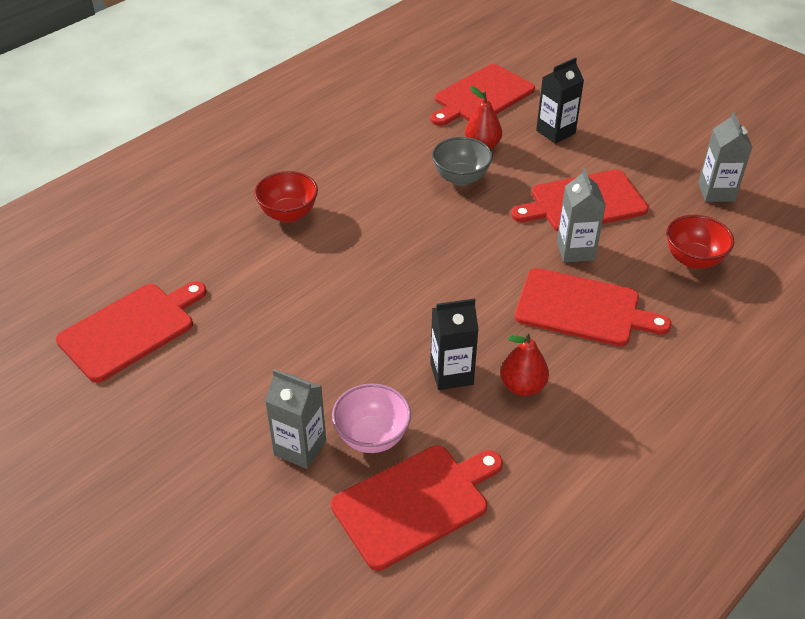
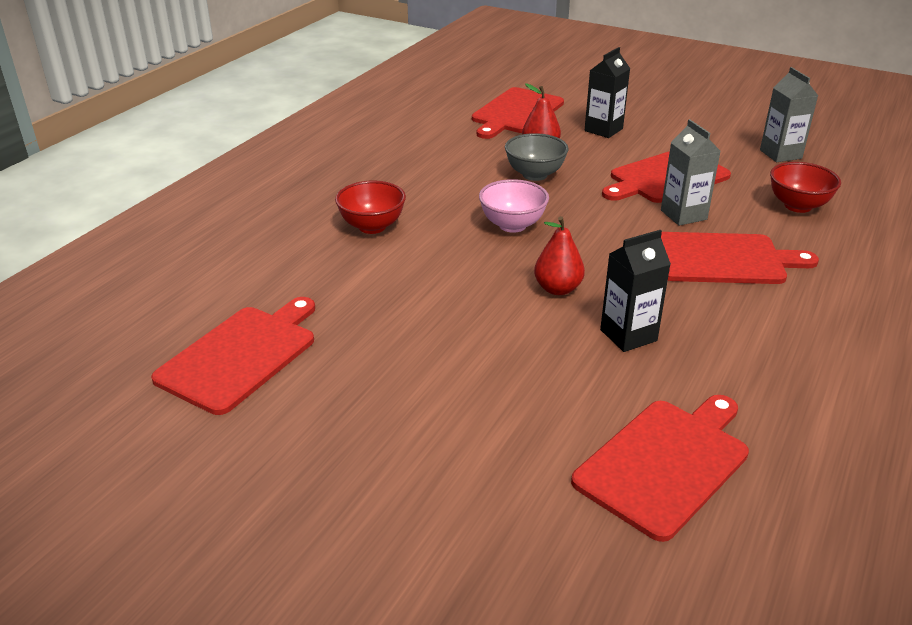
camera: 15 degrees left, 10 degrees down
grey carton [265,369,326,469] -> none
pink bowl [332,383,411,453] -> pink bowl moved to [479,179,549,233]
red pear [500,332,549,396] -> red pear moved to [534,216,585,295]

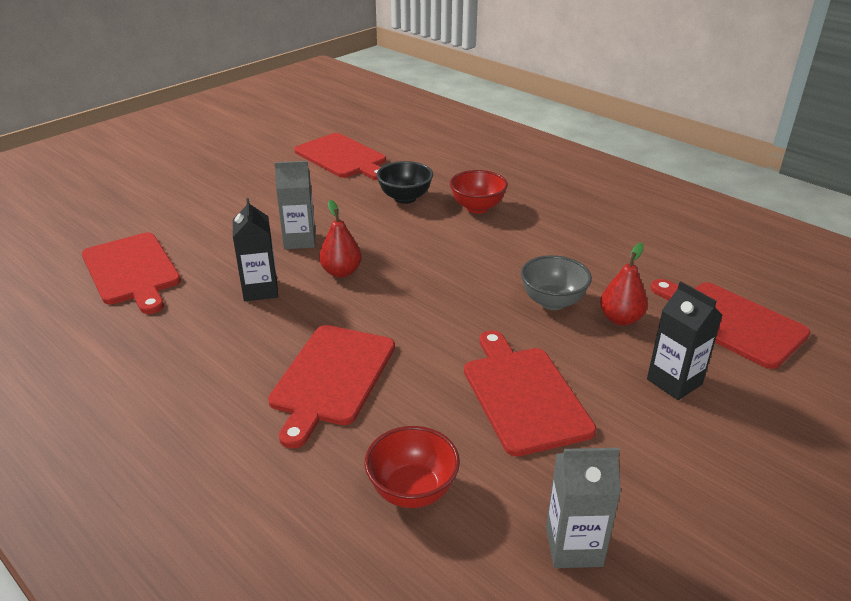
camera: 105 degrees right, 0 degrees up
pink bowl [479,179,549,233] -> none
grey carton [661,119,721,226] -> grey carton moved to [275,161,315,249]
none -> black bowl [376,161,433,204]

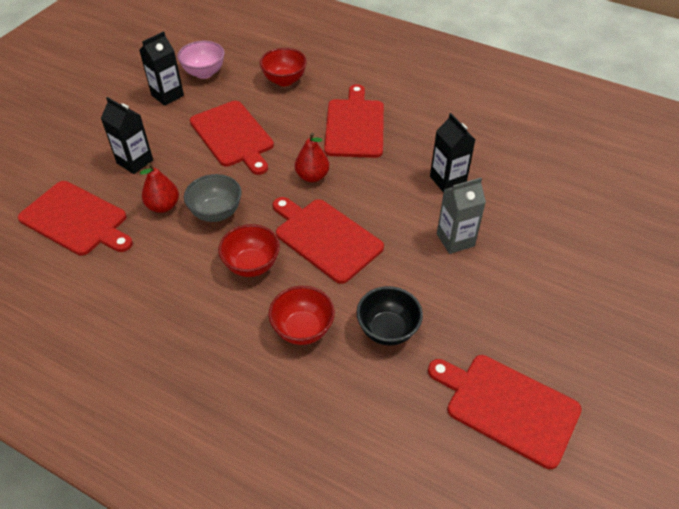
camera: 165 degrees right, 15 degrees up
red cutting board [82,232,181,314] -> red cutting board moved to [273,197,384,284]
red pear [319,200,362,278] -> red pear moved to [295,133,329,182]
grey carton [546,448,621,568] -> pink bowl [177,41,225,79]
none -> black carton [139,31,184,106]
none -> red bowl [218,224,280,277]

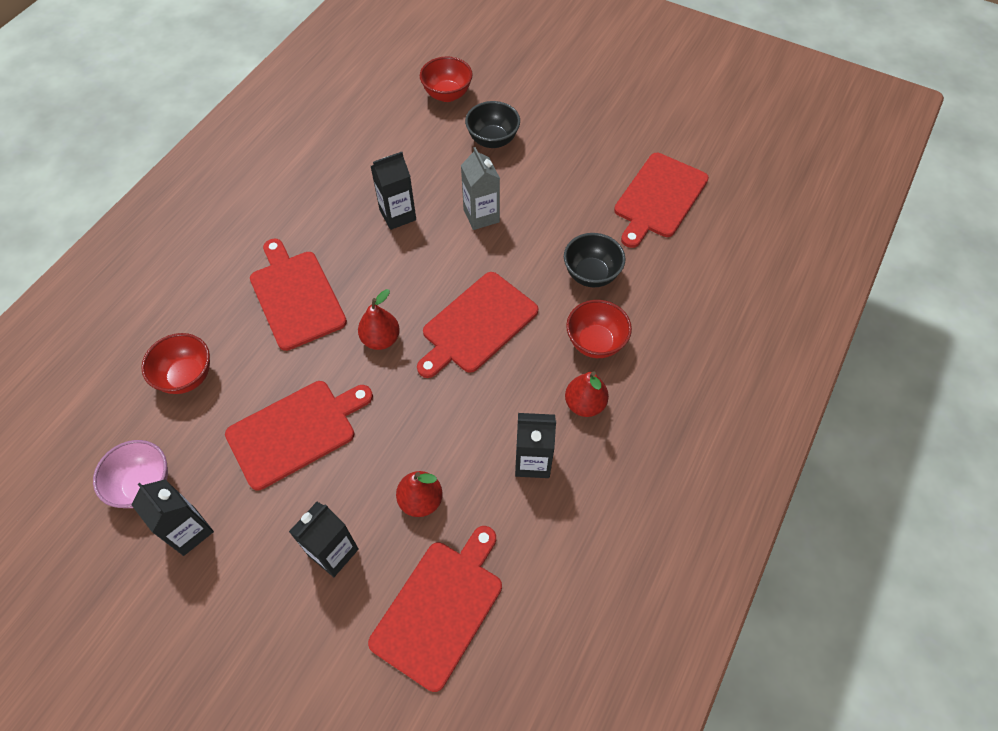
camera: 90 degrees left, 10 degrees up
grey bowl [184,174,242,222] -> none
red bowl [218,224,280,277] -> red bowl moved to [420,56,473,102]
red cutting board [324,84,384,158] -> red cutting board turned 60 degrees clockwise [250,239,347,351]
none -> black bowl [465,101,520,148]
none -> black carton [515,413,556,478]
none -> red pear [565,371,609,417]

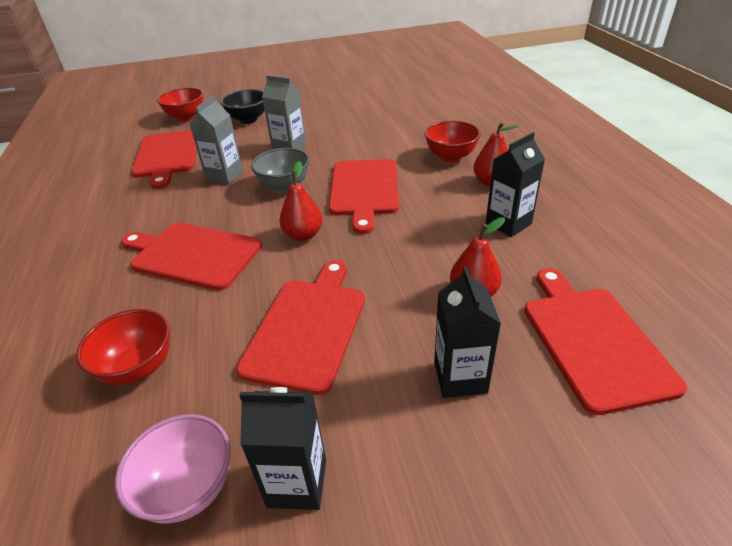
camera: 40 degrees left, 20 degrees down
black carton [371,152,416,230] -> grey carton [189,96,243,184]
black bowl [564,233,625,287] -> none
red cutting board [614,153,709,248] -> red cutting board moved to [131,130,197,189]
none -> grey bowl [251,148,310,192]

